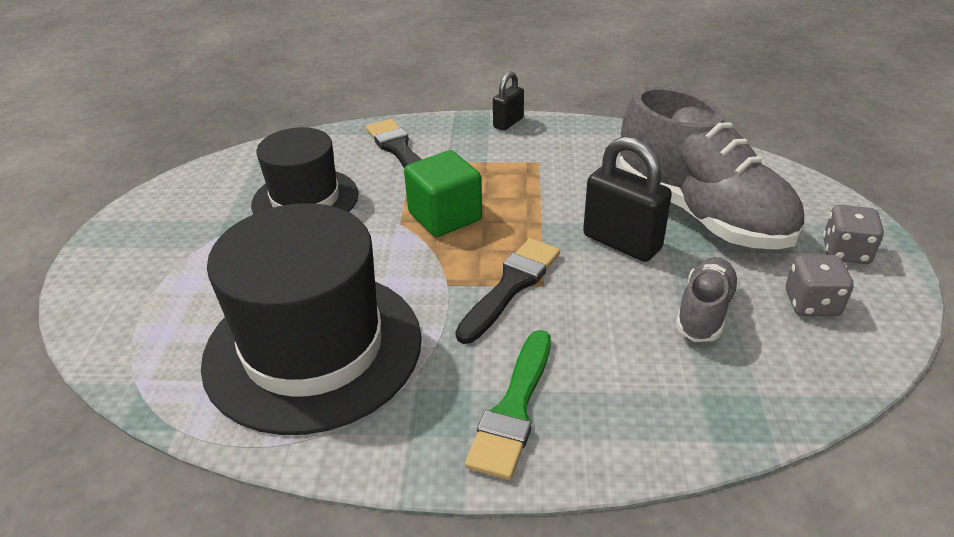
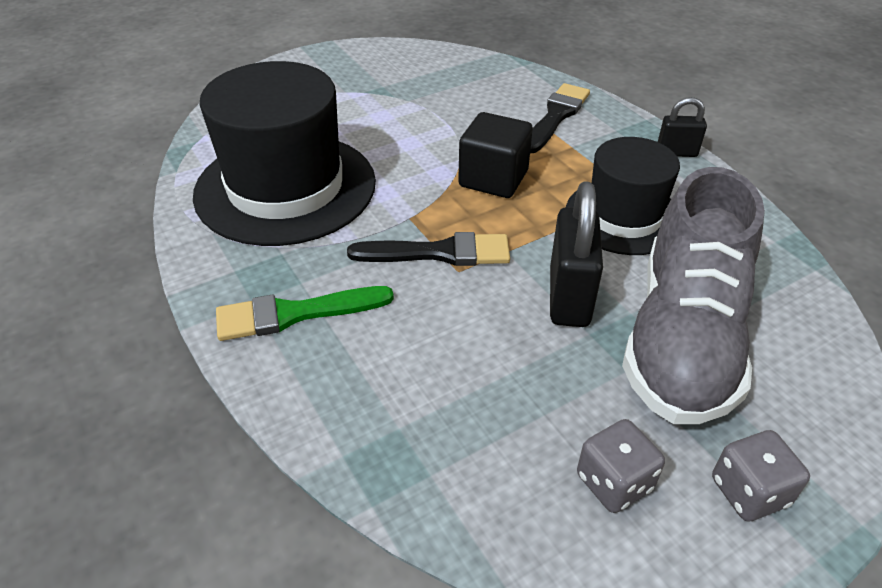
camera: 55 degrees right, 5 degrees up
black hat [251,127,359,214] -> black hat moved to [566,137,680,255]
green cube [404,150,482,237] -> black cube [458,112,533,198]
grey shoe [676,257,740,342] -> none

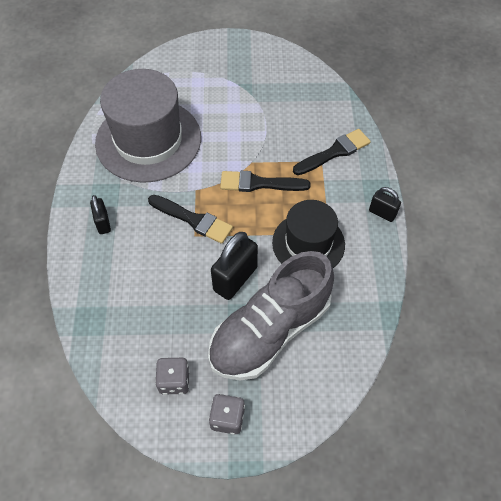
camera: 30 degrees right, 15 degrees up
black hat [193,61,376,246] -> grey hat [95,69,201,183]
green brush [216,286,394,341] -> black padlock [90,195,111,234]
black cube [458,112,533,198] -> black brush [220,171,311,192]

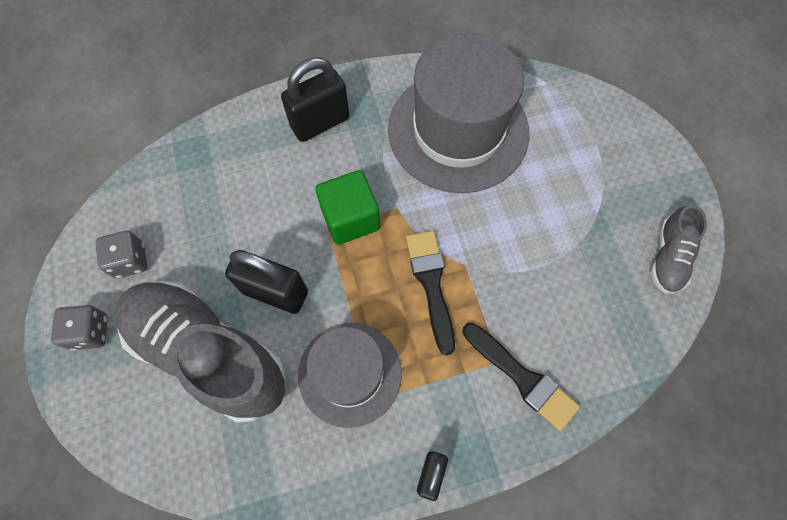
camera: 75 degrees right, 10 degrees up
black padlock [90,195,111,234] -> black padlock [281,58,349,142], size x1.75
black brush [148,195,233,244] -> green cube [315,170,380,245]
black hat [272,200,345,268] -> grey hat [298,323,402,428]
none -> grey shoe [650,205,707,294]

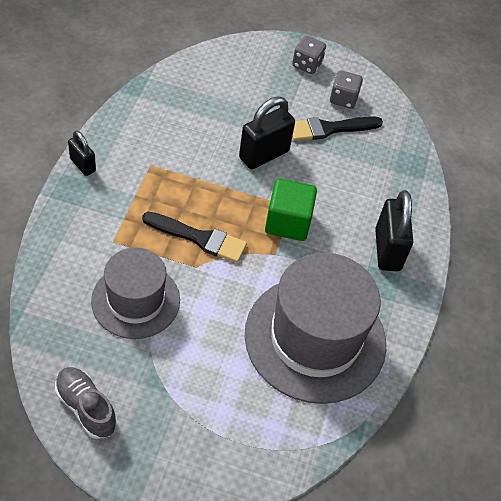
camera: 115 degrees right, 15 degrees down
grey shoe [115,281,286,423] -> none
grey hat [298,323,402,428] -> grey hat moved to [91,247,180,339]
black brush [463,323,580,431] -> black brush moved to [292,116,383,141]

